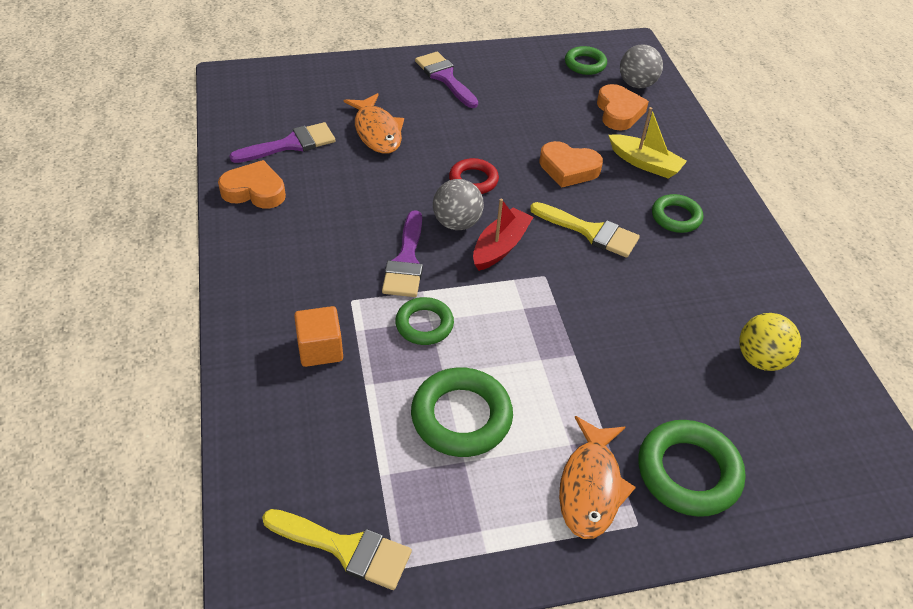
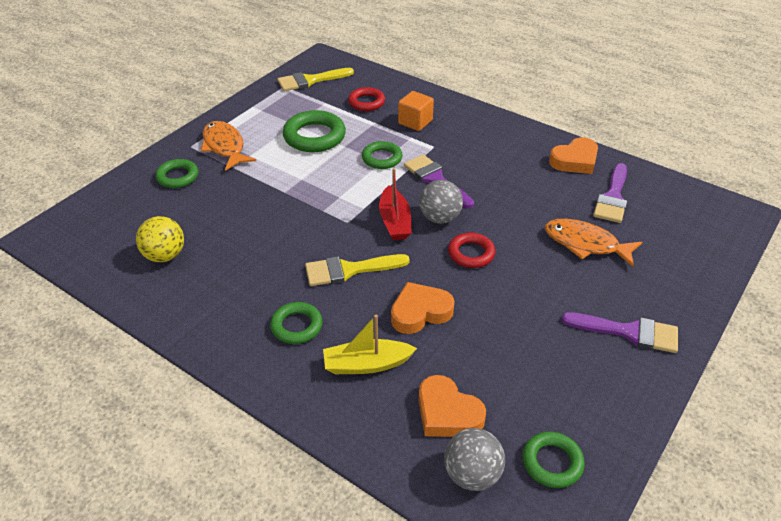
camera: 140 degrees right, 5 degrees down
green ring [638,420,746,517] -> green ring [155,159,198,188], size x0.63
none -> red ring [348,87,385,111]

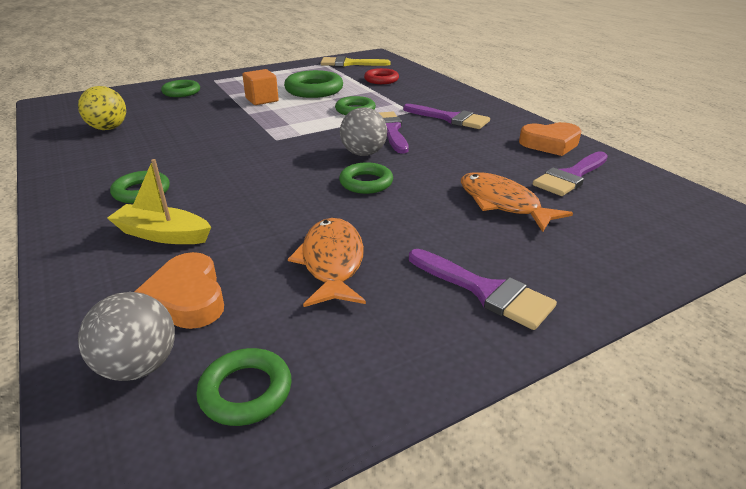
camera: 25 degrees right, 10 degrees down
orange fish [201,121,256,171] -> orange fish moved to [288,218,366,307]
yellow brush [305,254,410,286] -> none
red boat [379,168,411,240] -> none
orange heart [391,282,454,334] -> none
orange cube [398,91,434,131] -> orange cube moved to [242,69,279,105]
red ring [448,233,496,268] -> green ring [339,162,393,194]
none -> purple brush [403,104,490,129]

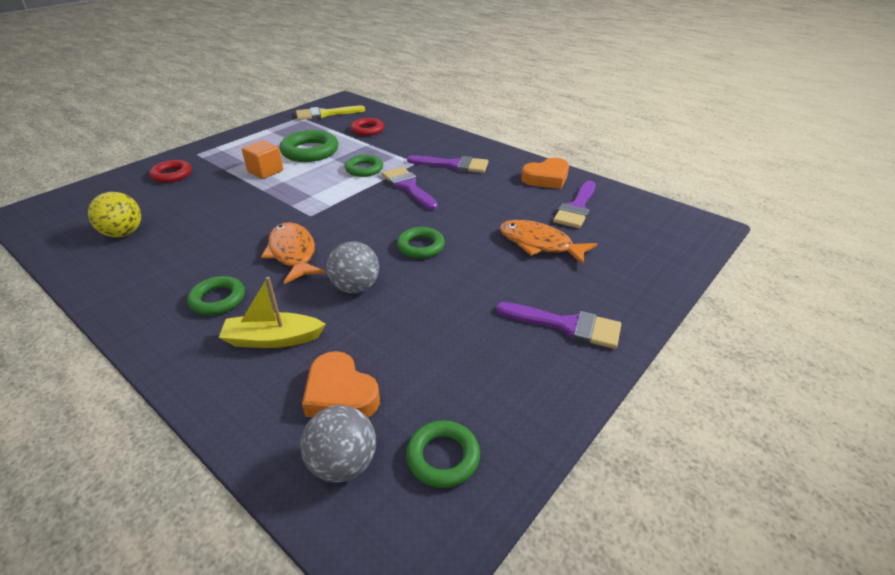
camera: 20 degrees left, 5 degrees up
green ring [161,80,200,97] -> red ring [149,160,192,183]
orange fish [288,218,366,307] -> orange fish moved to [261,222,326,284]
grey ball [340,107,387,156] -> grey ball moved to [326,241,379,293]

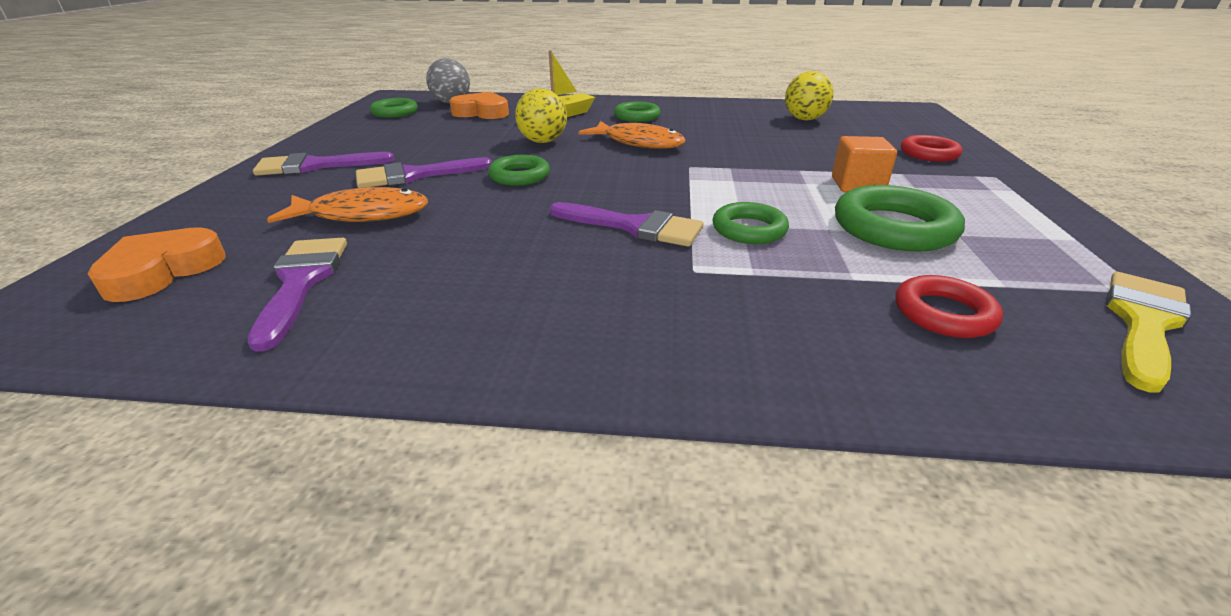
camera: 145 degrees right, 5 degrees down
grey ball [326,241,379,293] -> yellow ball [515,88,567,143]
purple brush [407,155,488,173] -> purple brush moved to [356,157,492,188]
orange heart [521,158,569,189] -> orange heart moved to [87,227,226,302]

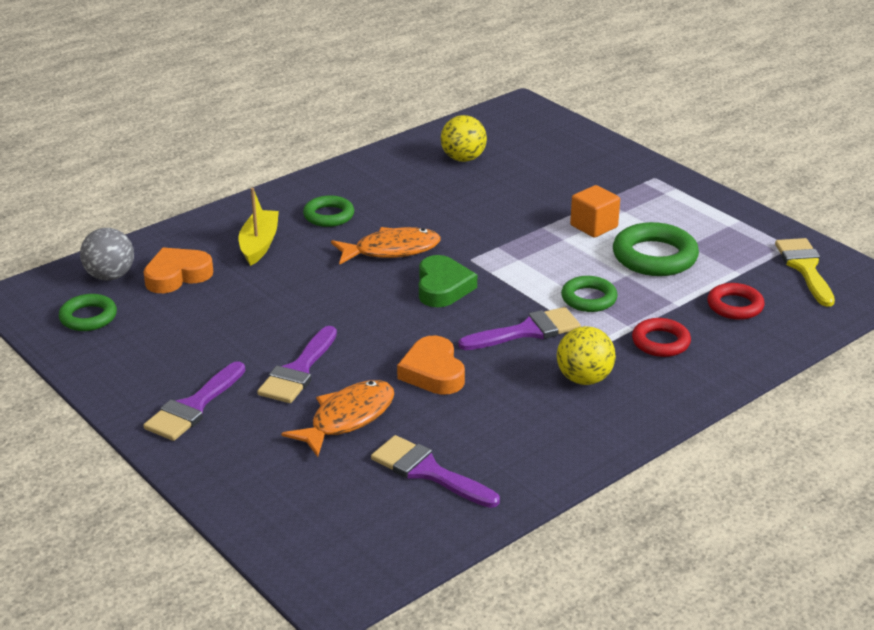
camera: 45 degrees left, 0 degrees up
orange heart [87,227,226,302] -> orange heart moved to [397,335,465,395]
green ring [488,155,550,186] -> none
yellow ball [515,88,567,143] -> yellow ball moved to [557,326,616,385]
red ring [901,135,963,162] -> red ring moved to [632,318,691,357]
none -> green heart [419,255,477,307]

